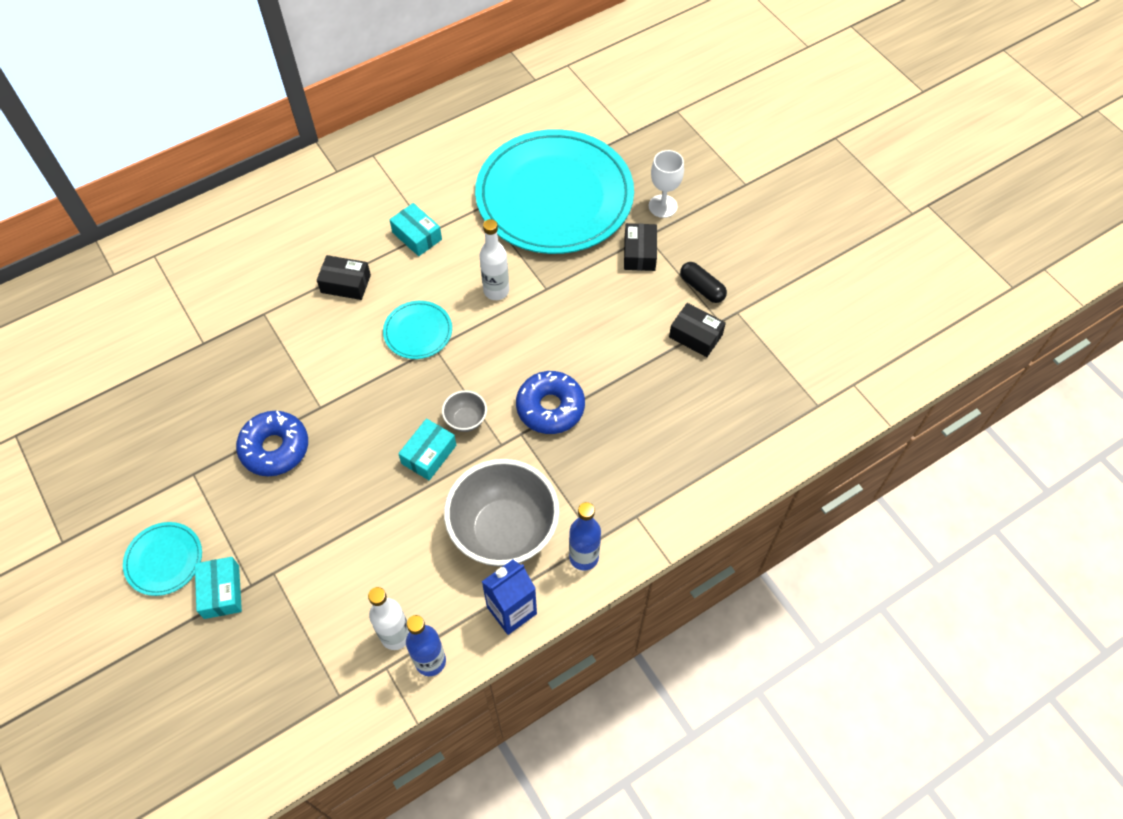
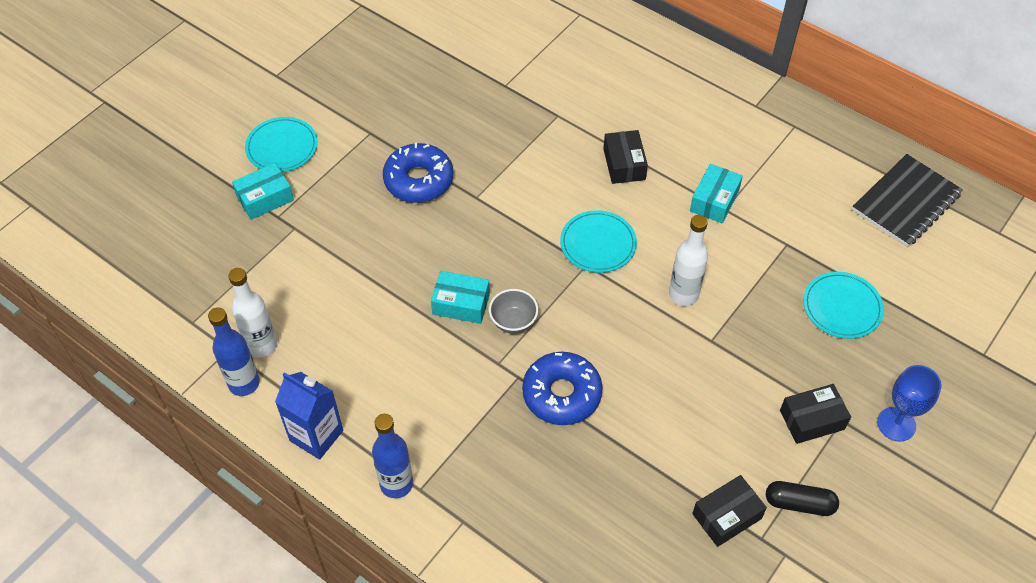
camera: 70 degrees right, 5 degrees down
grey bowl [444,459,559,567] -> none
turquoise plate [475,129,634,254] -> turquoise plate [803,272,884,339], size x0.41
white goblet [649,150,684,218] -> blue goblet [877,365,942,441]
black box [669,303,726,357] -> black box turned 45 degrees clockwise [692,475,767,547]
black capsule [680,262,727,303] -> black capsule turned 75 degrees clockwise [766,481,839,516]
none -> black notebook [852,154,963,247]

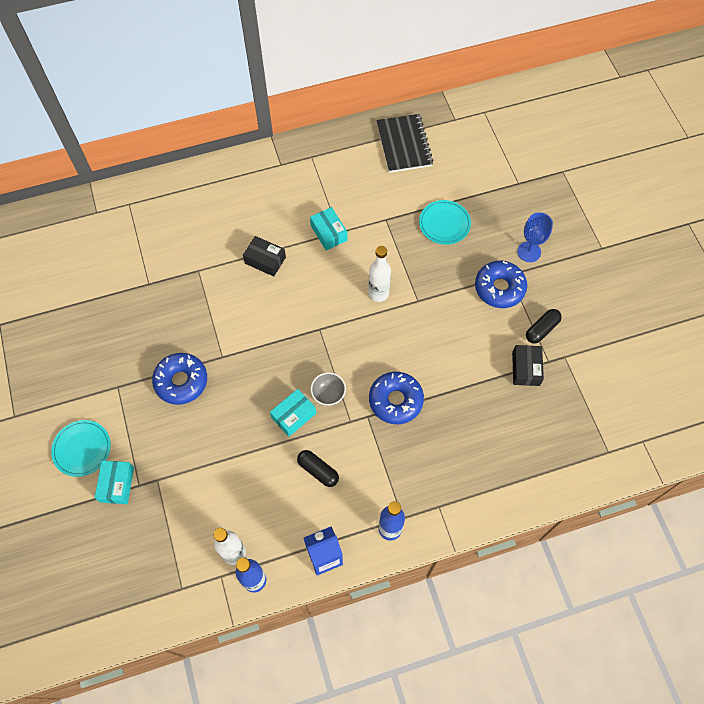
camera: 55 degrees left, 10 degrees up
turquoise plate [560,210,637,273] -> none
black box [780,384,851,444] -> blue donut [475,261,527,308]
none -> black capsule [297,450,339,487]

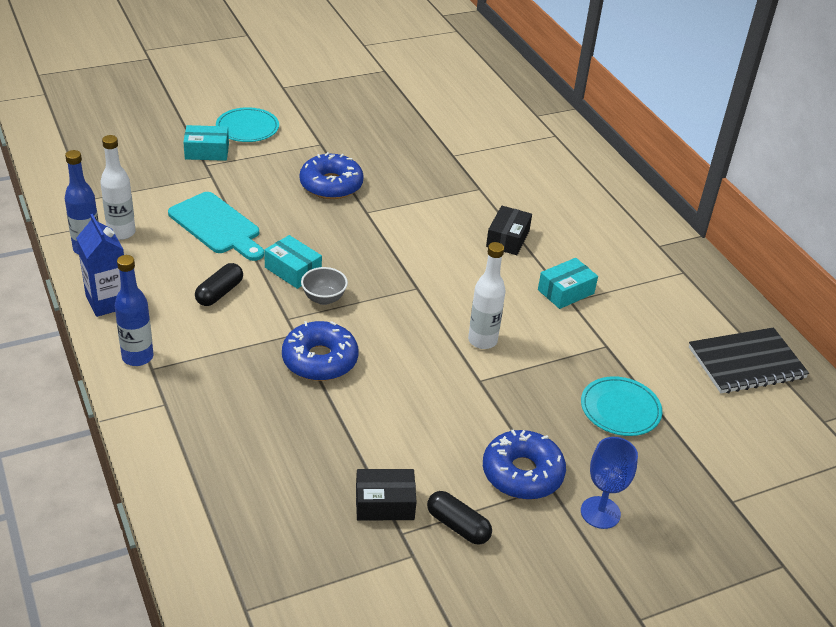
camera: 80 degrees right, 25 degrees down
none -> turquoise cutting board [168,192,264,261]

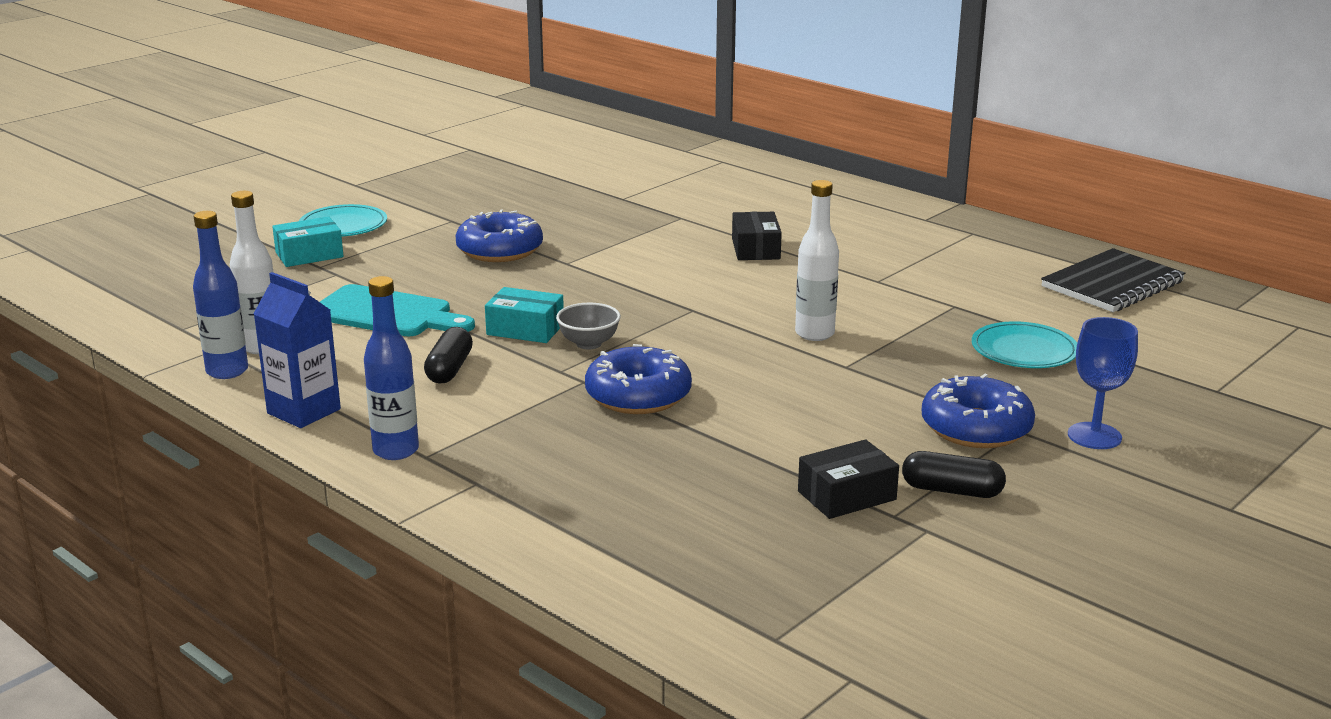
camera: 20 degrees left, 15 degrees down
turquoise box [538,258,598,309] -> none

